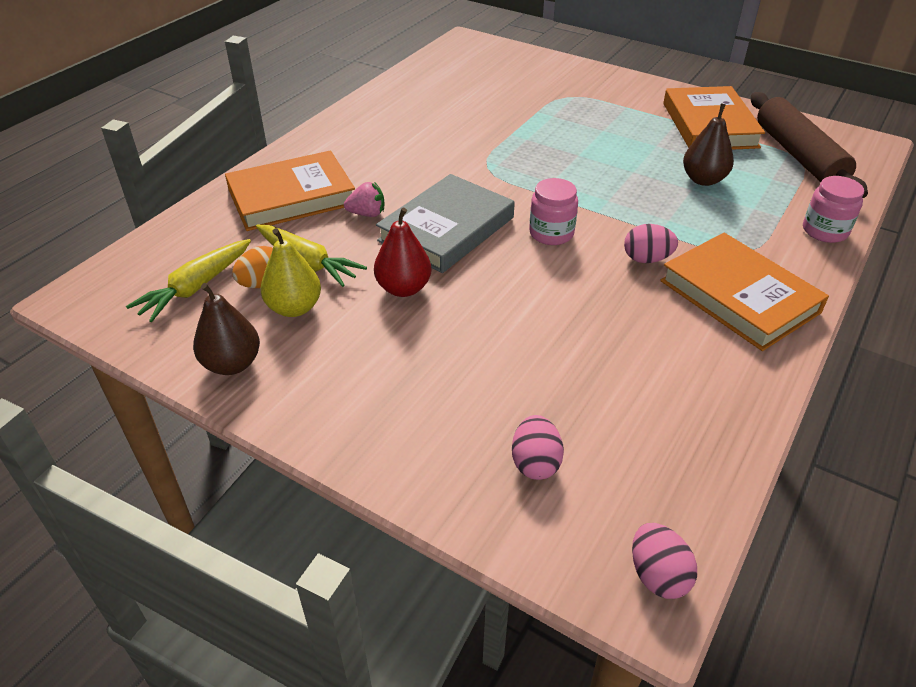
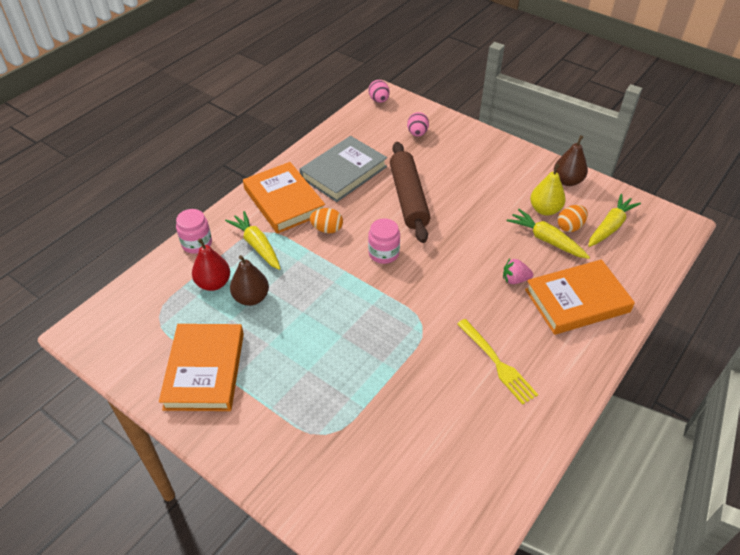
camera: 175 degrees left, 5 degrees up
red pear [374,208,431,297] -> red pear moved to [192,238,230,291]
grey book [376,174,515,273] -> grey book moved to [300,136,387,202]
pink egg [624,224,678,263] -> orange egg [310,208,343,233]
brown rolling pin [751,92,868,198] -> brown rolling pin moved to [390,142,430,243]
none -> yellow carrot [225,211,281,270]
none -> yellow fork [457,319,538,405]

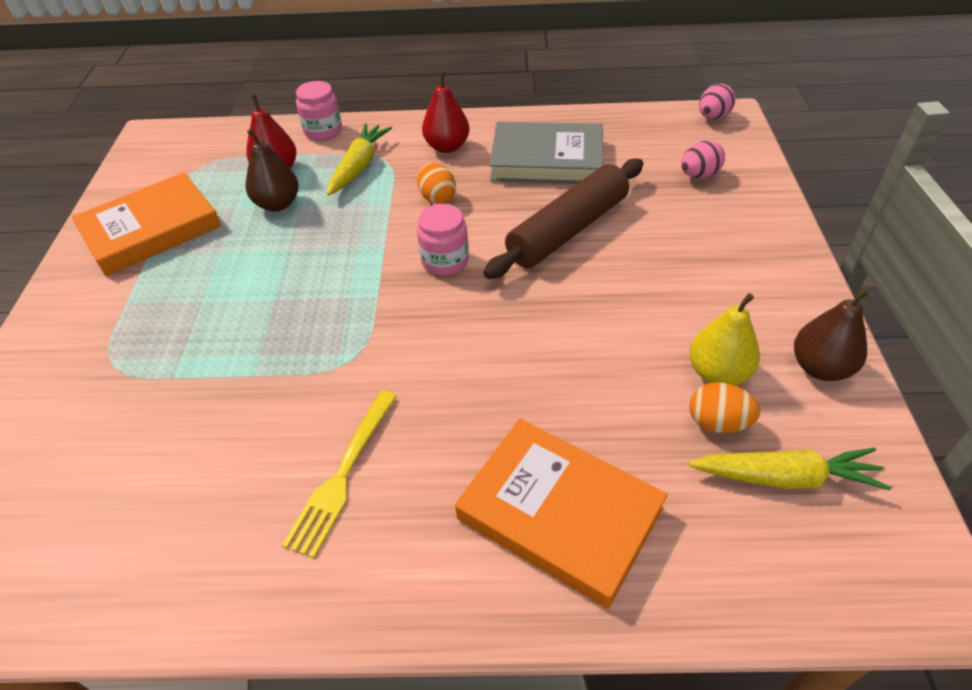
camera: 55 degrees right, 0 degrees up
orange book [243,162,325,234] -> red pear [422,71,470,153]
pink strawberry [503,259,533,284] -> none
yellow carrot [507,209,590,259] -> none

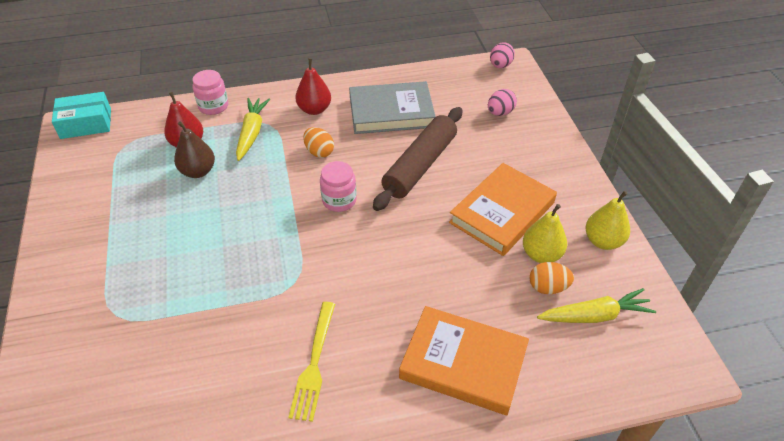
camera: 15 degrees left, 0 degrees up
orange book [72,172,221,276] -> orange book moved to [449,163,557,256]
brown pear [794,288,870,381] -> yellow pear [585,191,630,250]
none -> turquoise box [52,92,111,139]

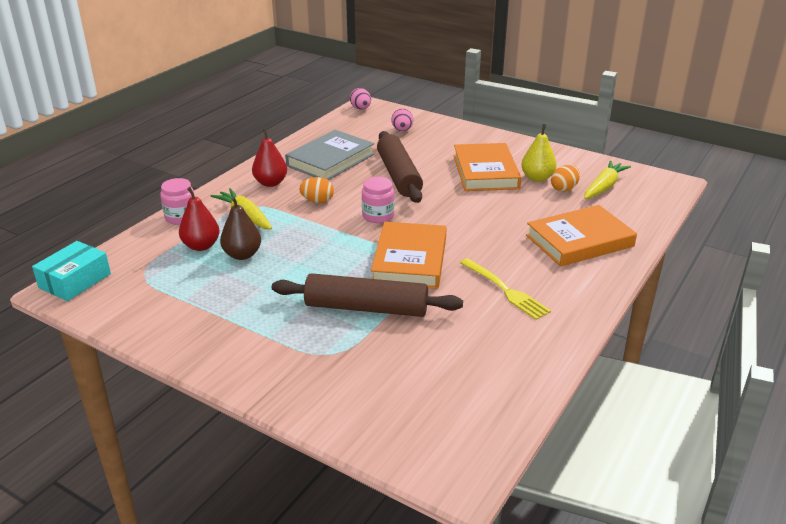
camera: 45 degrees left, 15 degrees down
yellow pear [585,191,630,250] -> none
none -> brown rolling pin [272,273,463,317]
none -> orange book [371,222,447,289]

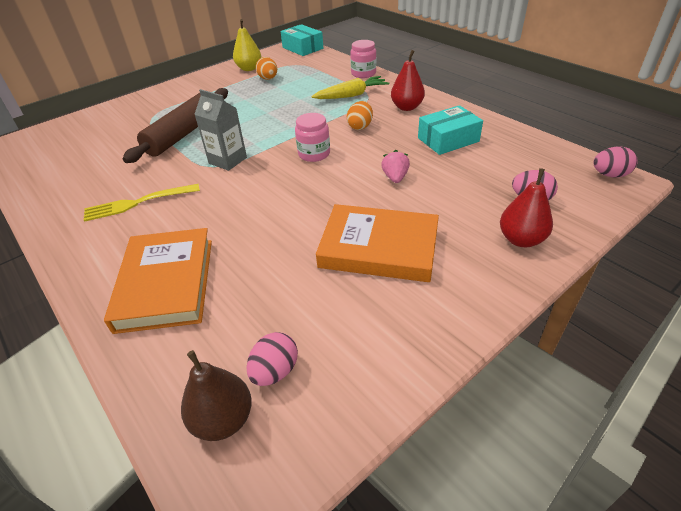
camera: 110 degrees right, 10 degrees up
red pear [179,187,220,251] -> red pear moved to [500,168,553,247]
brown pear [220,196,261,260] -> brown pear moved to [181,350,252,441]
grey book [285,130,374,180] -> turquoise box [418,105,483,155]
orange book [371,222,447,289] -> grey carton [194,89,247,171]
brown rolling pin [377,131,423,203] -> pink strawberry [381,150,410,183]
yellow pear [521,124,556,182] -> yellow pear moved to [233,19,261,71]
orange egg [551,165,580,192] -> orange egg moved to [256,57,277,80]
yellow carrot [584,160,631,199] -> pink egg [246,332,298,386]

